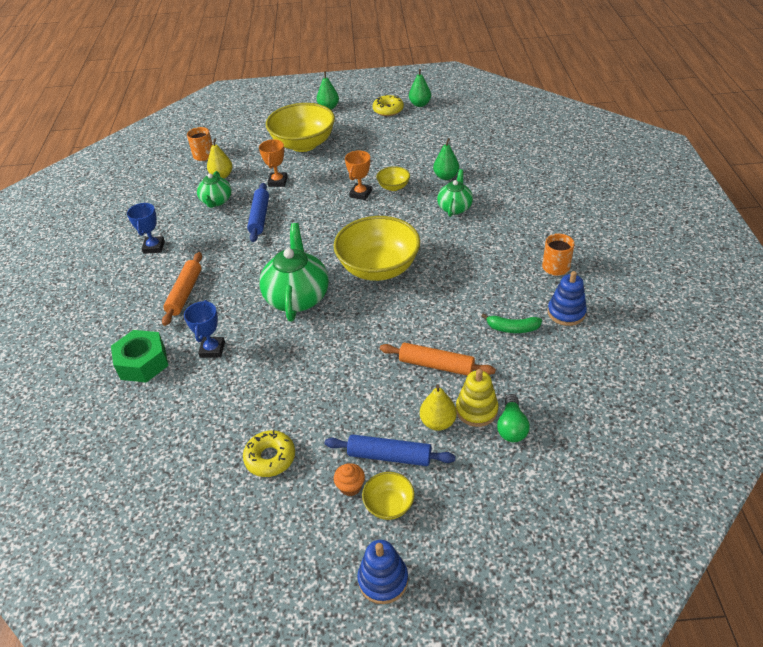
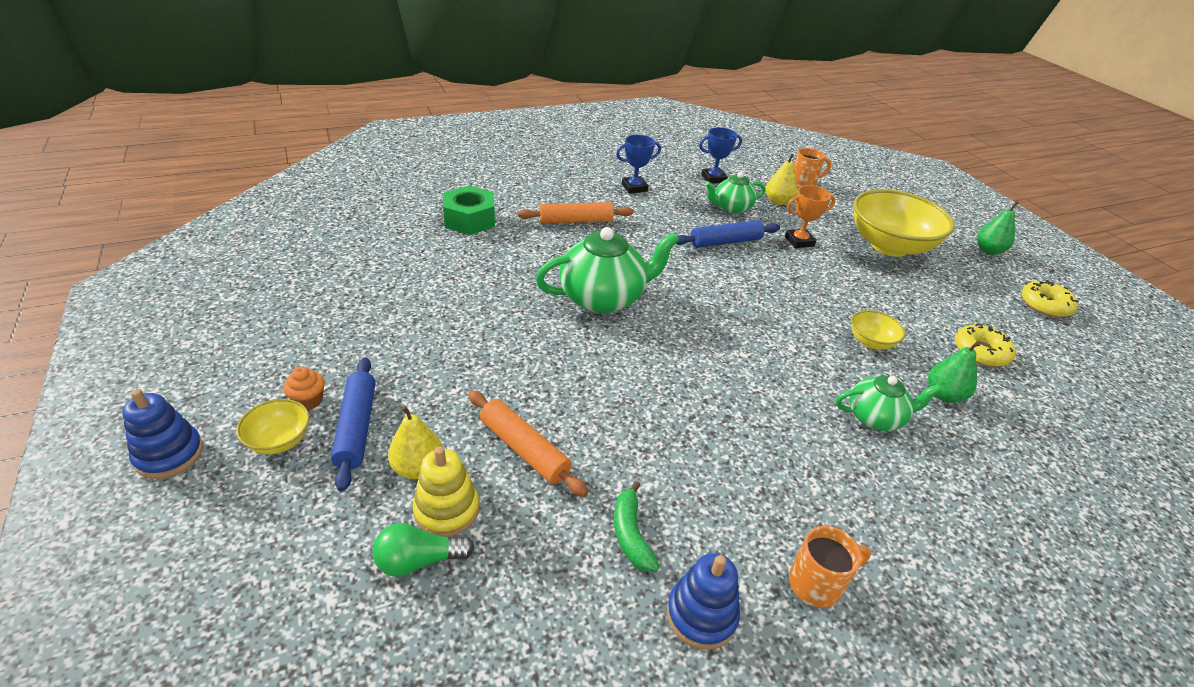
camera: 65 degrees right, 5 degrees down
blue trophy [184,300,225,358] -> blue trophy moved to [699,127,742,184]
yellow donut [243,430,295,477] -> yellow donut moved to [955,323,1016,367]
yellow bowl [334,216,420,281] -> none
orange trophy [345,151,372,200] -> none
orange rolling pin [380,343,496,376] -> orange rolling pin turned 45 degrees counterclockwise [468,390,588,497]
green pear [409,69,431,107] -> none

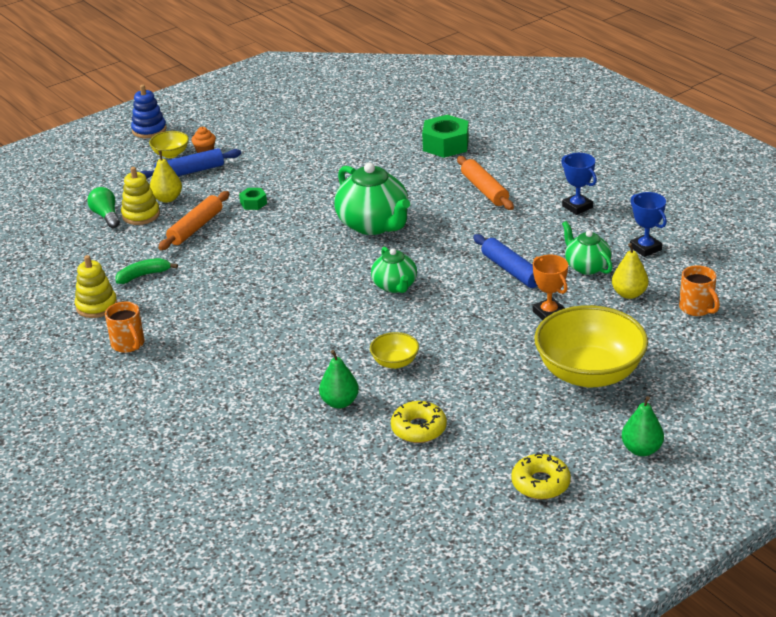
camera: 80 degrees right, 5 degrees down
blue stacking toy [667,553,740,650] -> yellow stacking toy [75,255,117,318]
green teapot [836,375,941,431] -> green teapot moved to [371,247,417,293]
none -> green nut [239,188,267,210]

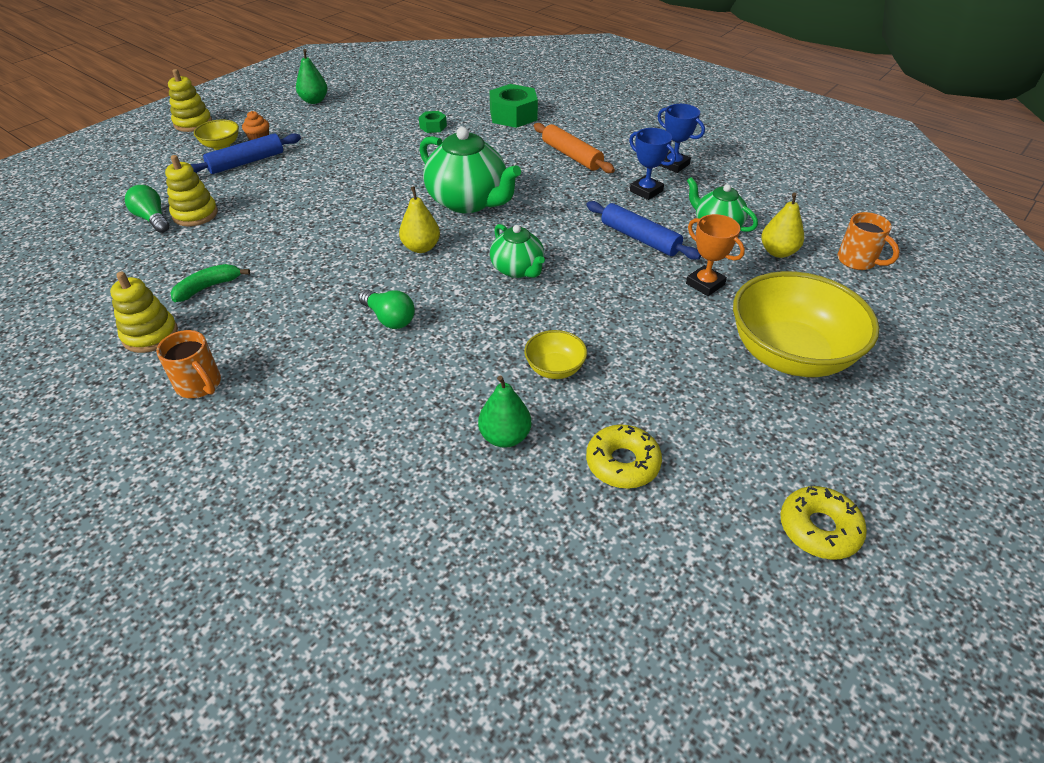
camera: 15 degrees left, 10 degrees up
blue stacking toy [131,85,166,138] -> yellow stacking toy [168,69,212,132]
yellow pear [150,151,182,203] -> yellow pear moved to [399,186,440,253]
orange rolling pin [158,191,229,250] -> none
green nut [239,188,267,210] -> green nut moved to [419,111,447,133]
green pear [622,396,664,456] -> green pear moved to [296,49,328,104]
blue trophy [630,192,667,257] -> blue trophy moved to [629,128,676,200]
none -> green light bulb [359,289,415,329]

